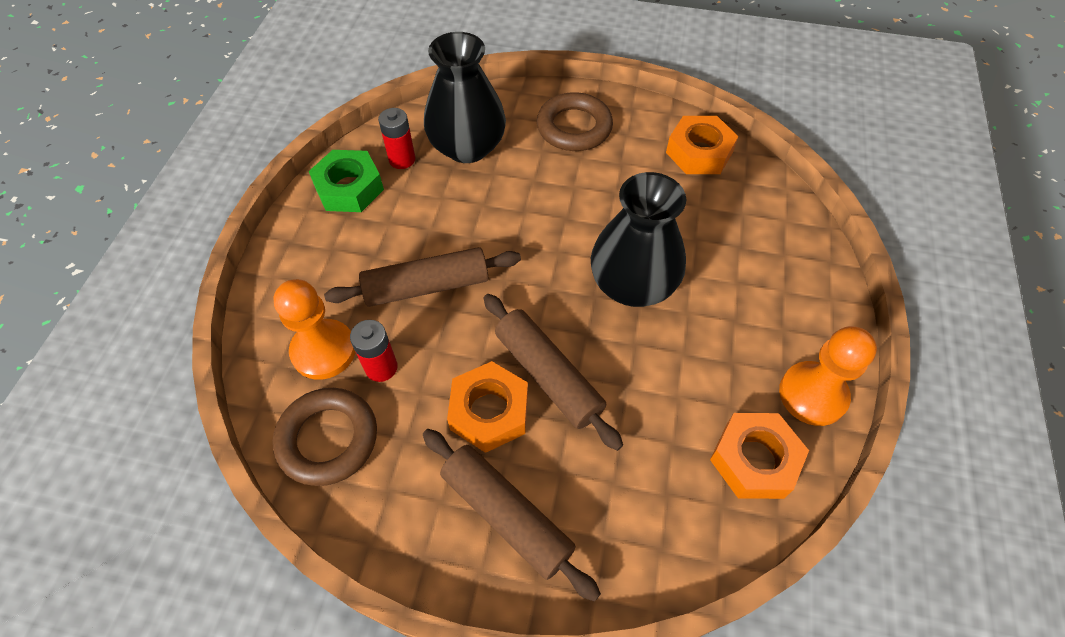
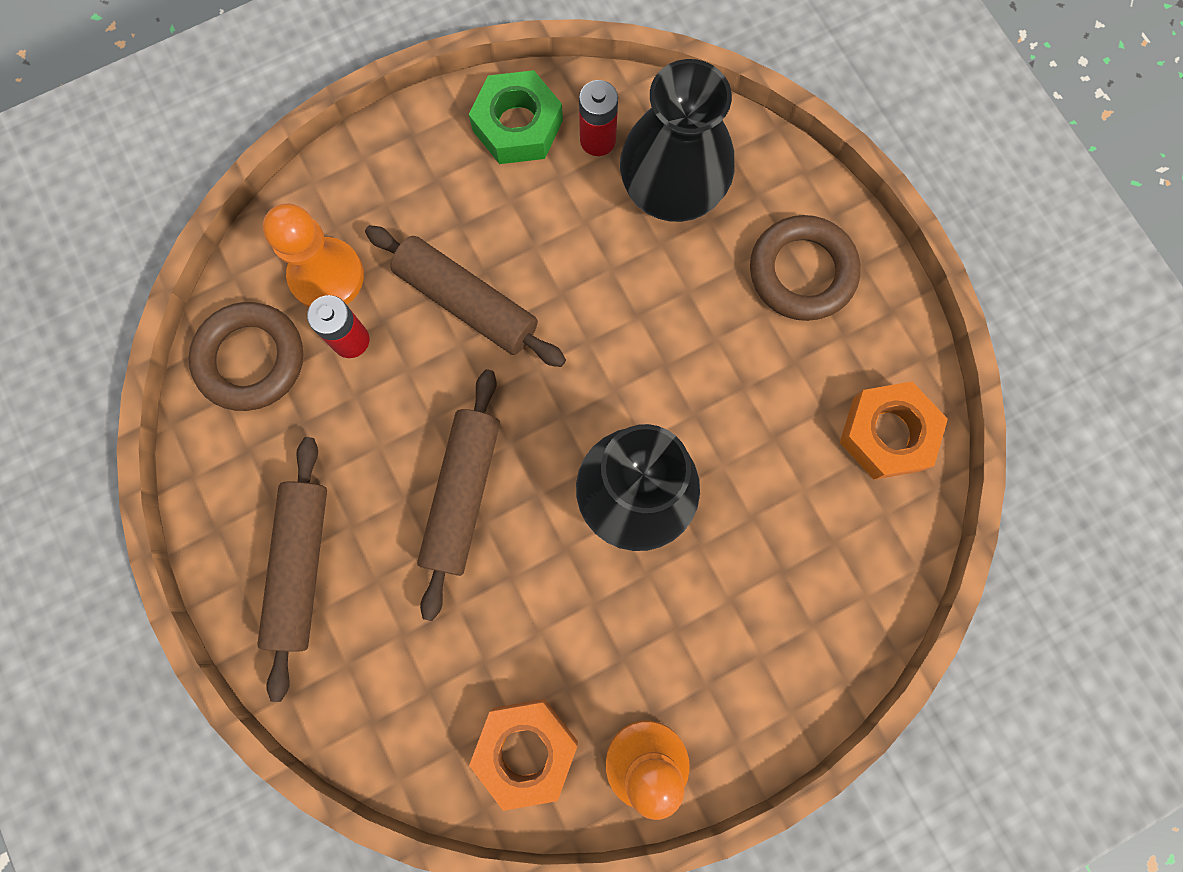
camera: 50 degrees right, 20 degrees up
orange nut [447,361,528,453] -> none

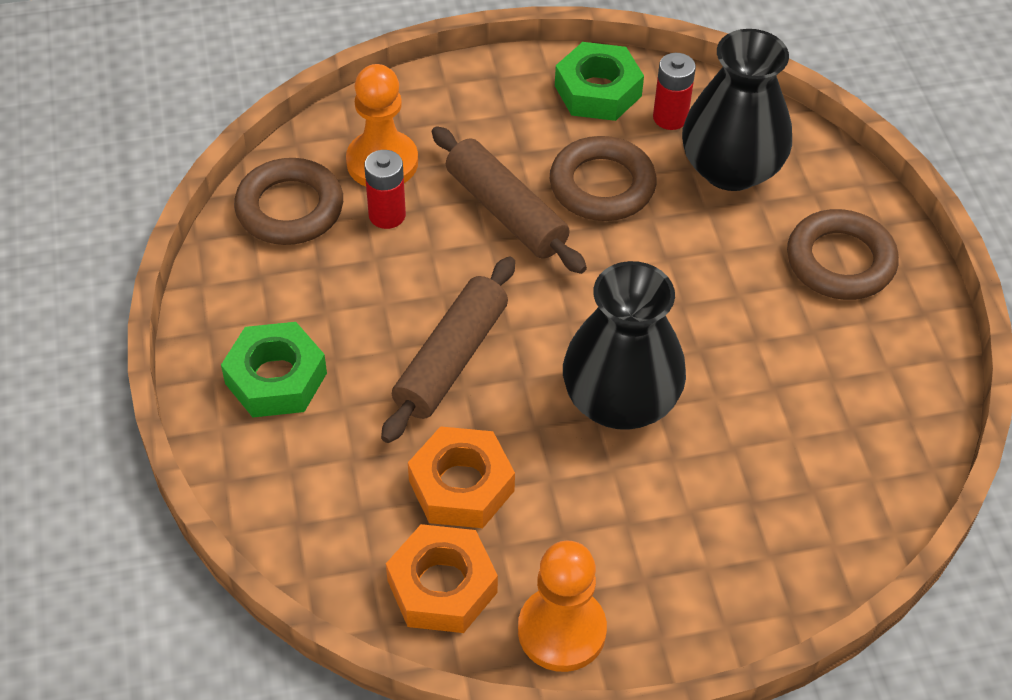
camera: 15 degrees right, 25 degrees down
brown rolling pin [257,437,327,702] -> green nut [221,322,327,417]
orange nut [840,381,948,480] -> orange nut moved to [408,426,515,528]
none -> brown ring [550,136,657,221]

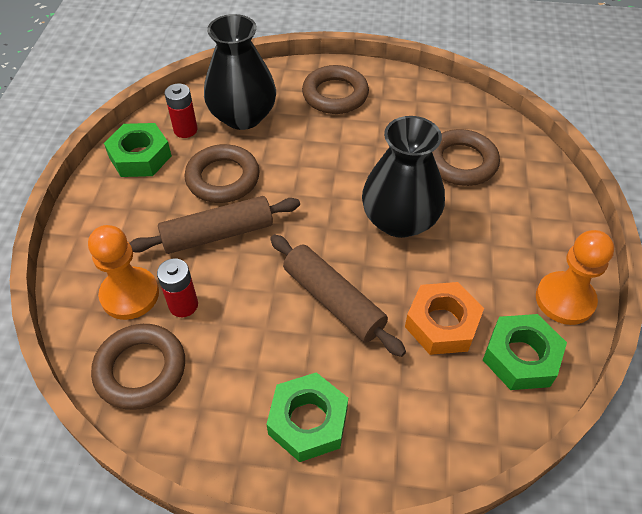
camera: 70 degrees left, 0 degrees up
orange nut [386,524,498,633] -> green nut [483,314,567,390]
none -> brown ring [432,129,500,186]

